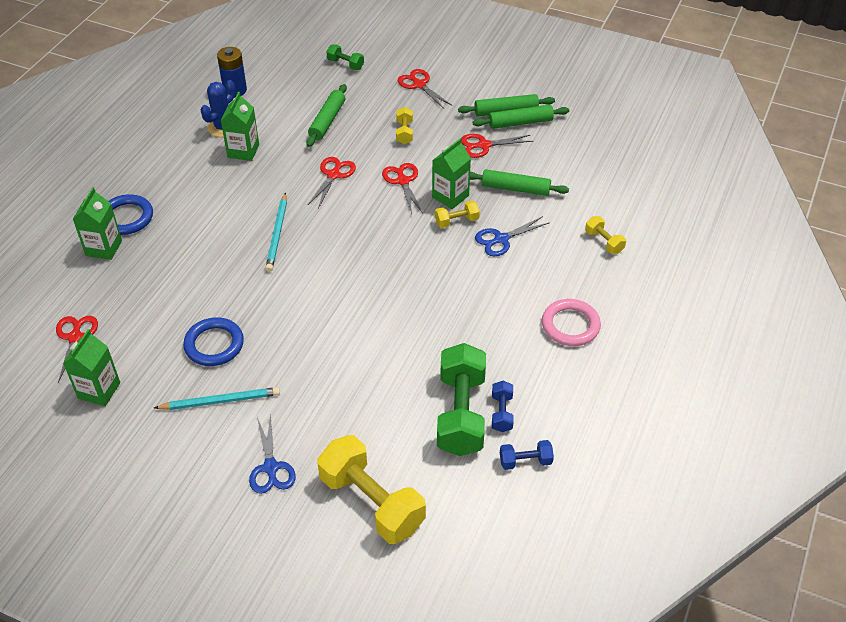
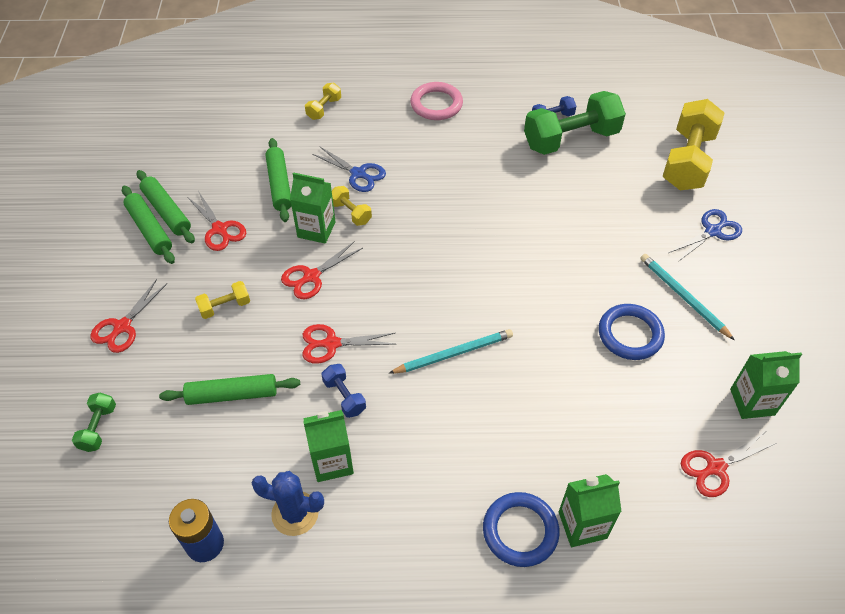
camera: 115 degrees left, 5 degrees up
blue dumbbell [500,440,554,470] -> blue dumbbell moved to [321,364,366,418]

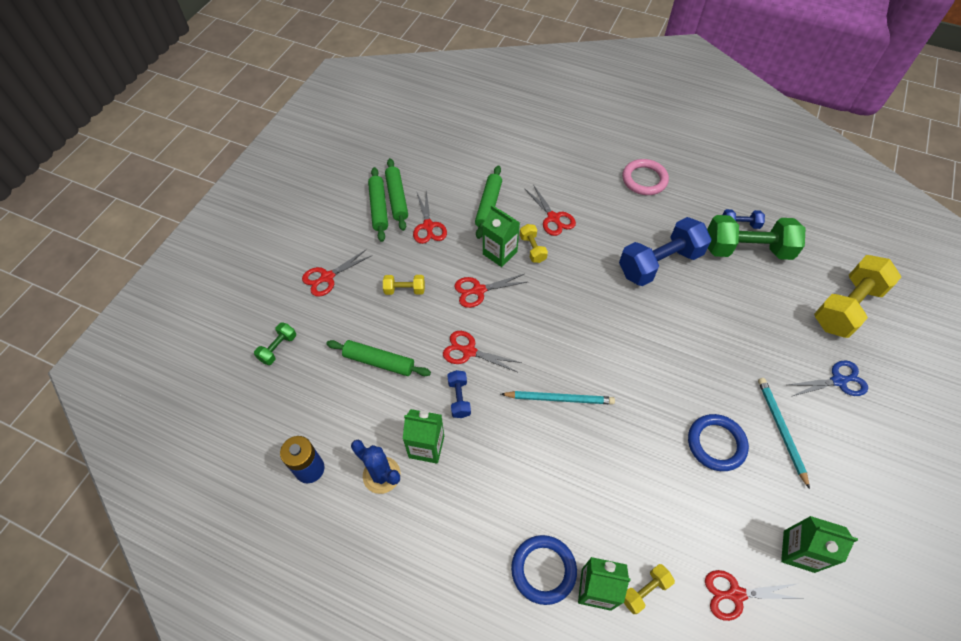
camera: 25 degrees right, 5 degrees up
yellow dumbbell [305,83,341,120] -> yellow dumbbell moved to [624,564,675,614]
blue scissors [312,146,386,192] -> red scissors [525,185,576,236]
none -> blue dumbbell [619,217,712,286]

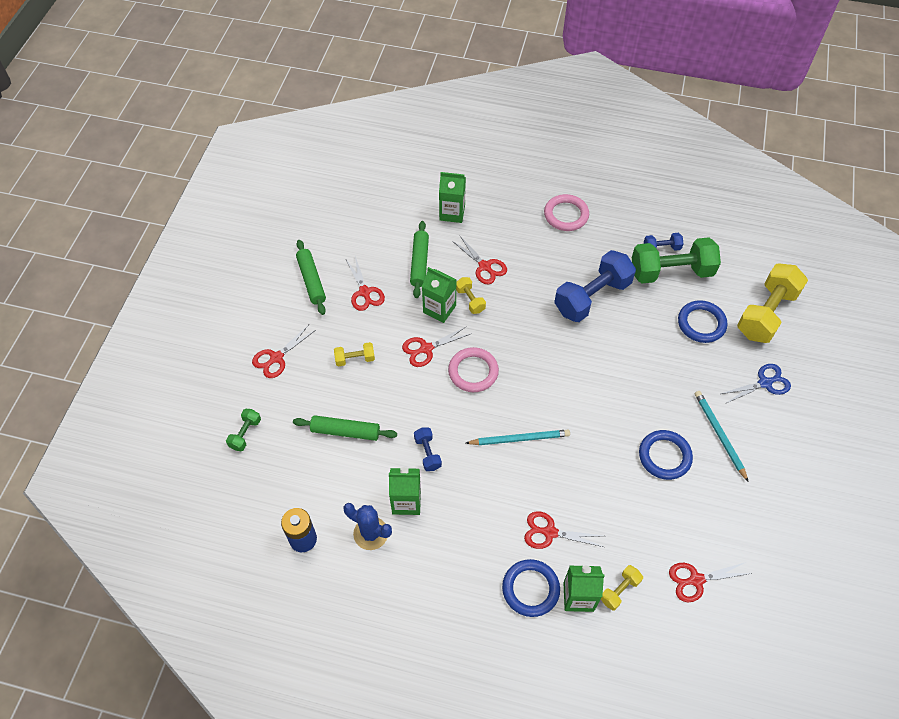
camera: 10 degrees left, 0 degrees up
green rolling pin [385,158,408,231] -> none
red scissors [443,331,522,372] -> red scissors moved to [524,511,603,549]
green carton [781,516,858,573] -> green carton moved to [439,172,466,223]
none -> pink ring [448,347,499,392]
none -> blue ring [678,300,727,343]

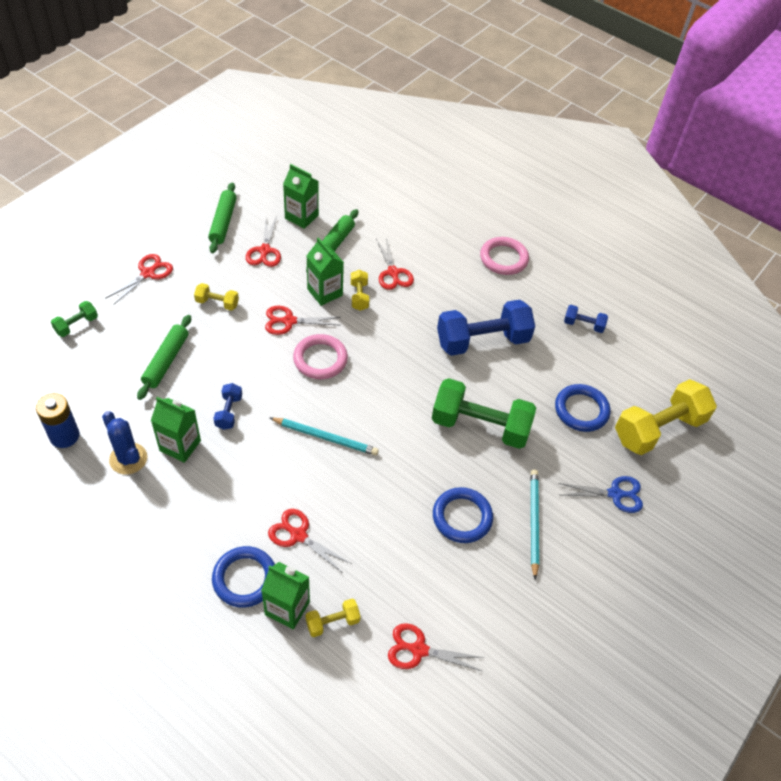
camera: 20 degrees right, 5 degrees down
red scissors [252,326,316,378] -> red scissors turned 150 degrees clockwise [105,254,173,305]
green rolling pin [293,415,397,441] -> green rolling pin turned 75 degrees clockwise [137,315,191,400]
green carton [439,172,466,223] -> green carton moved to [283,164,319,229]
green dumbbell [632,237,721,283] -> green dumbbell moved to [432,378,536,449]

